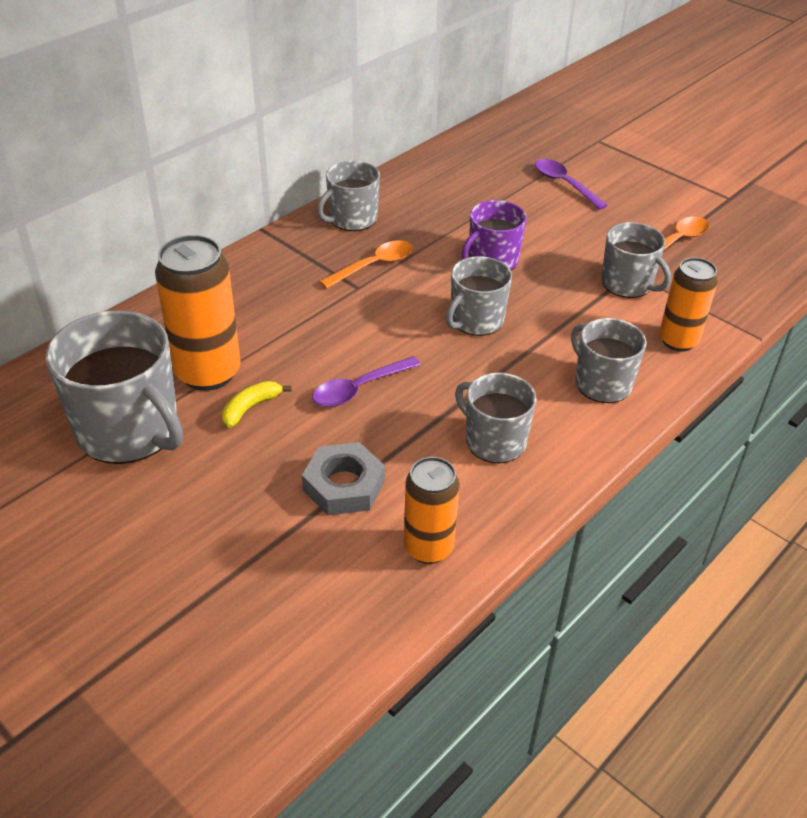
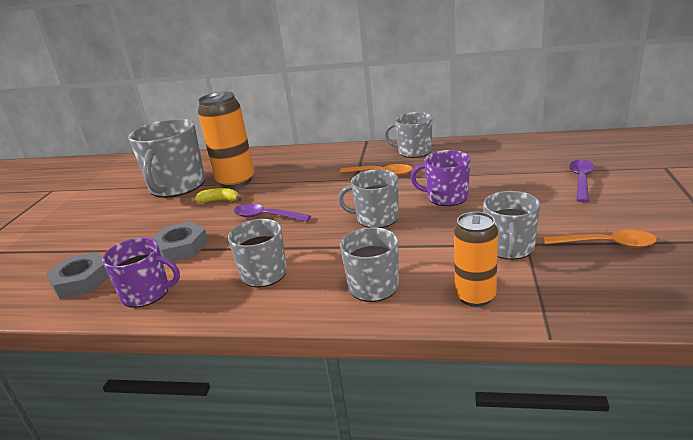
camera: 60 degrees right, 15 degrees down
orange can [404,457,460,564] -> purple mug [102,237,180,308]
none -> grey nut [46,252,109,299]

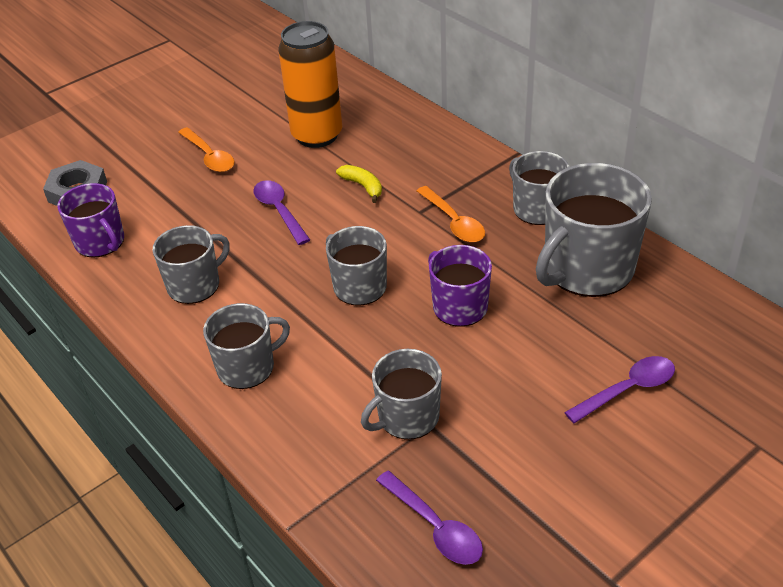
camera: 40 degrees right, 15 degrees up
grey mug [128,119,205,198] -> grey mug moved to [536,163,652,297]
grey nut [152,221,208,262] -> none
yellow banana [194,188,241,203] -> yellow banana moved to [336,165,382,203]
orange can [454,212,498,307] -> none
orange spoon [544,230,657,248] -> orange spoon moved to [178,127,235,172]
none -> purple spoon [376,471,483,565]

